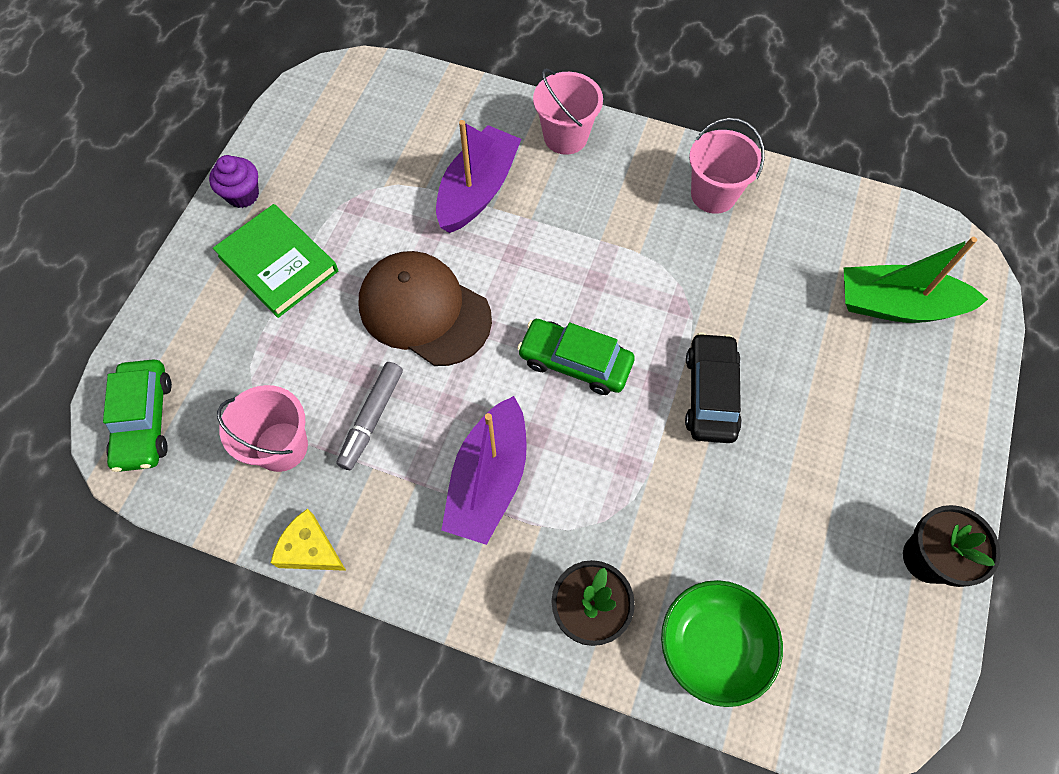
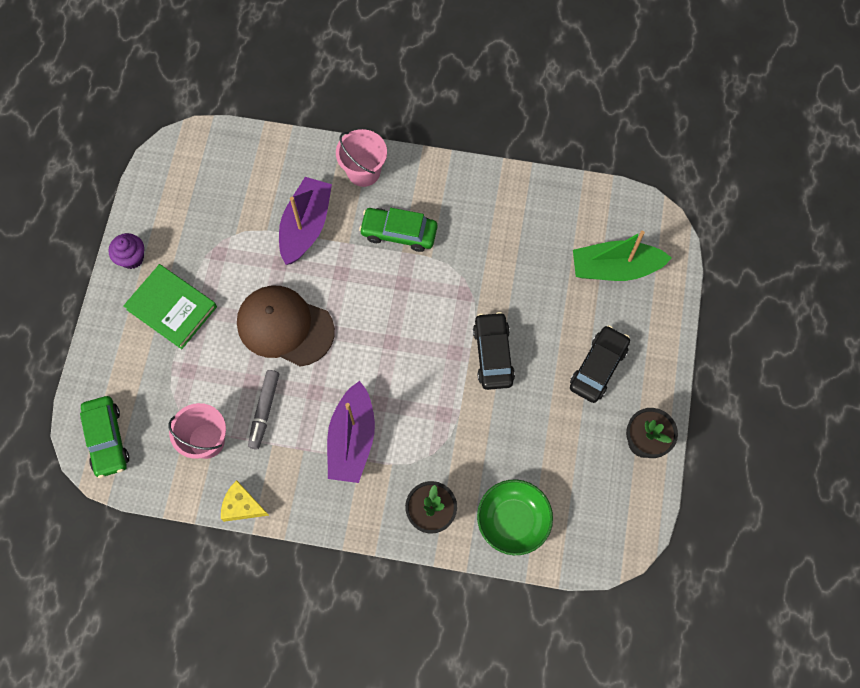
camera: 10 degrees left, 5 degrees up
green car [517,319,635,395] -> green car moved to [359,208,437,252]
pink bucket [689,118,765,214] -> none
none -> black car [570,325,630,403]

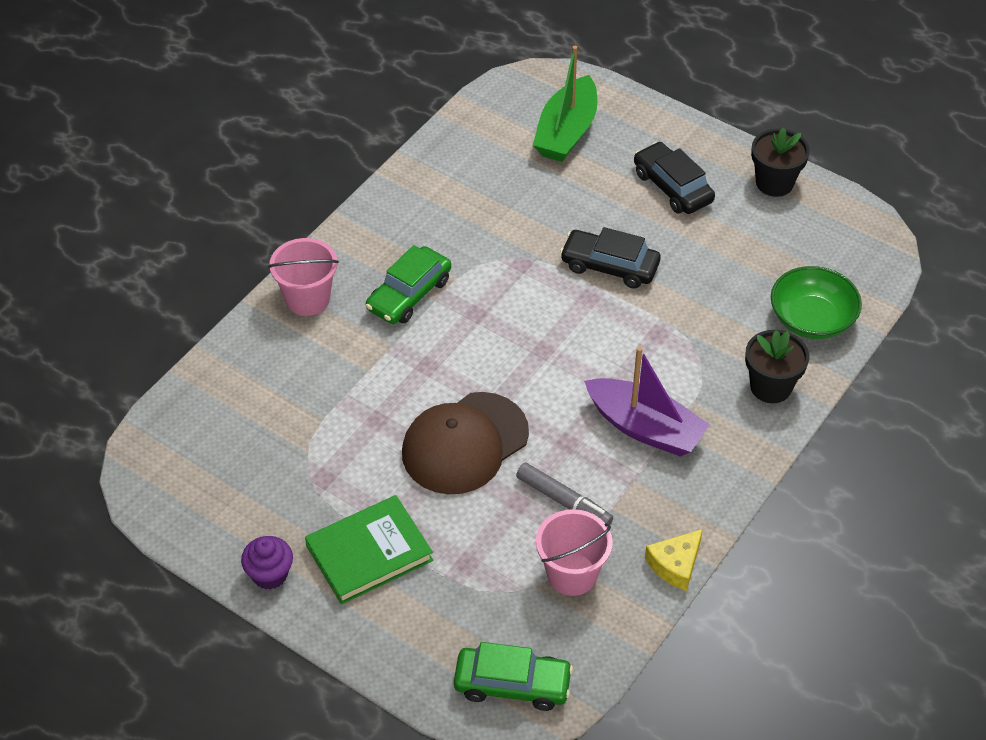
camera: 65 degrees left, 20 degrees down
purple boat [279,177,332,265] -> none

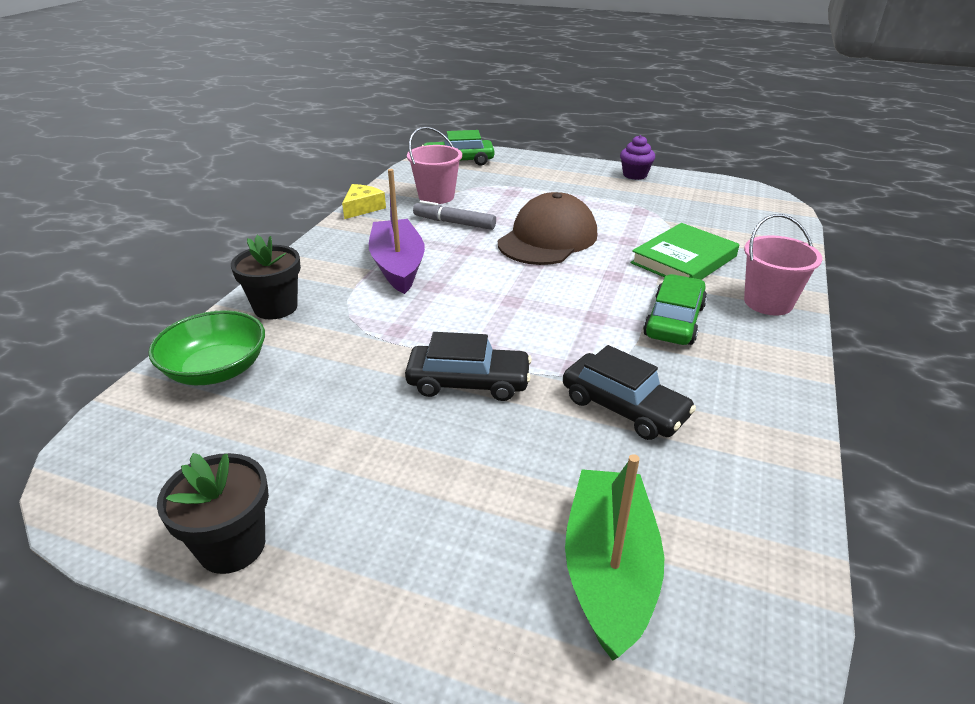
camera: 165 degrees right, 15 degrees down
green book [305,495,433,604] -> green book moved to [630,223,739,280]
purple boat [584,347,710,457] -> purple boat turned 60 degrees clockwise [369,169,425,294]
black car [634,142,715,214] -> black car moved to [563,345,696,440]

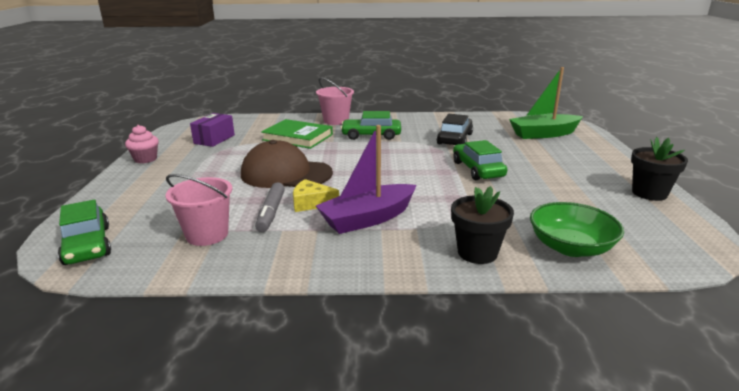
camera: 110 degrees left, 10 degrees down
yellow cheese [342,184,386,219] -> yellow cheese moved to [293,179,339,212]
black car [405,332,532,401] -> green car [453,140,508,180]
purple cupcake [620,135,655,180] -> pink cupcake [125,125,159,163]
none -> purple box [190,113,235,147]

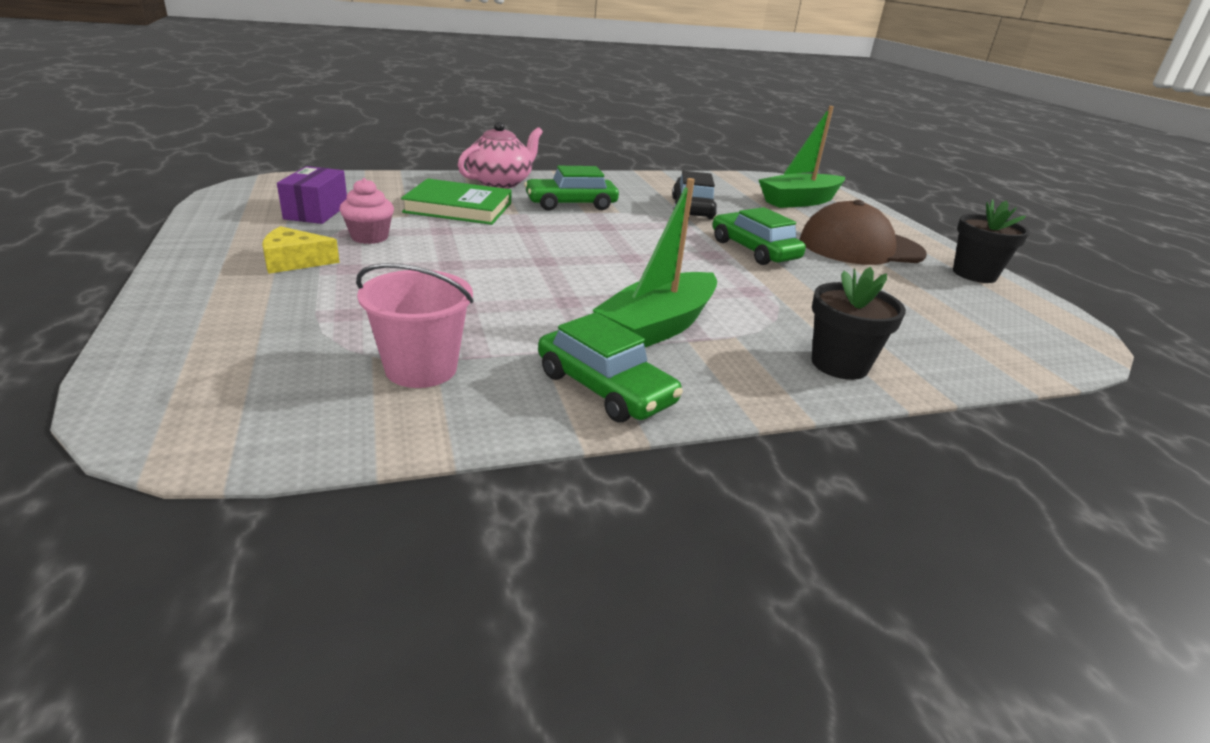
camera: 20 degrees left, 5 degrees up
green car [58,199,111,265] -> green car moved to [538,312,683,422]
pink cupcake [125,125,159,163] -> pink cupcake moved to [339,178,394,244]
brown cap [241,140,333,188] -> brown cap moved to [800,200,927,265]
grey marker [255,182,285,232] -> none
yellow cheese [293,179,339,212] -> yellow cheese moved to [262,226,340,274]
pink bucket [316,77,354,125] -> pink teapot [458,122,543,188]
purple boat [316,125,416,234] -> green boat [593,178,717,347]
green bowl [530,202,624,257] -> none

